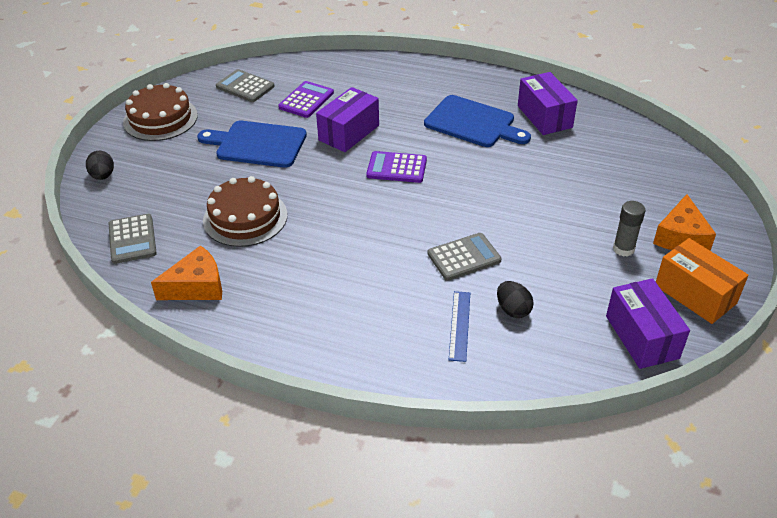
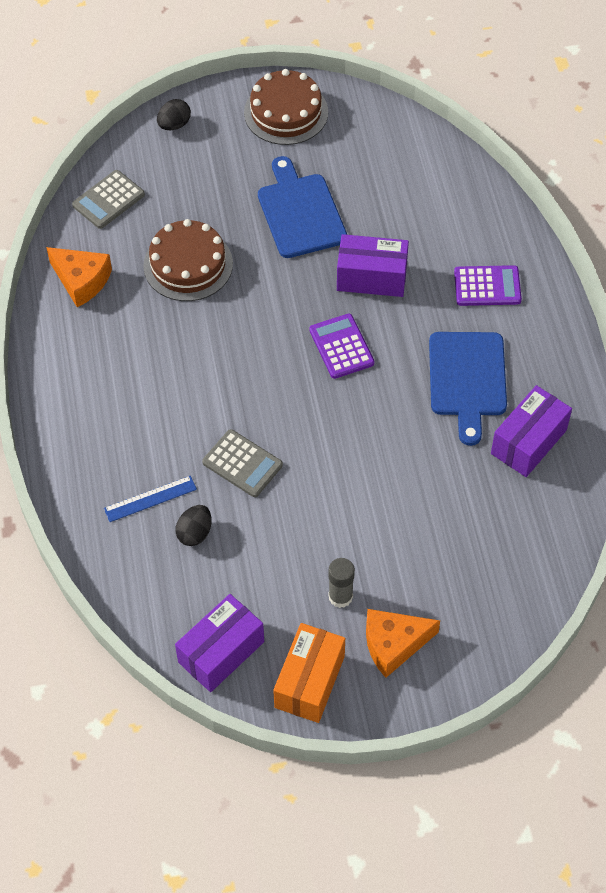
camera: 60 degrees right, 15 degrees up
grey calculator [216,69,275,102] -> none
purple calculator [278,81,334,118] -> purple calculator moved to [454,265,522,306]

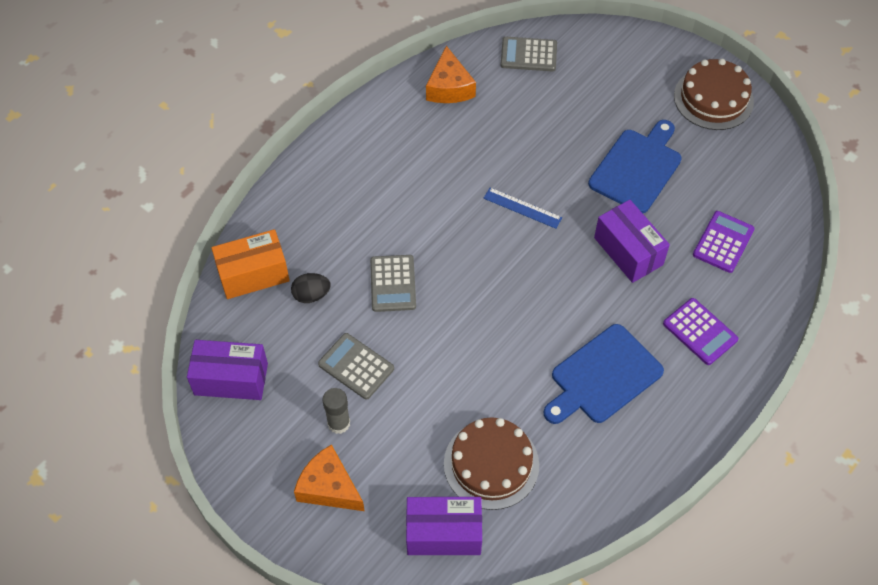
camera: 50 degrees right, 0 degrees up
blue ruler [104,476,197,522] -> blue ruler moved to [483,188,562,229]
brown cake [143,219,233,301] -> brown cake moved to [444,417,539,510]
black egg [157,99,191,130] -> none
orange box [273,623,345,723] -> orange box moved to [211,229,290,299]
purple calculator [309,314,375,379] -> purple calculator moved to [693,211,755,273]
purple box [491,385,572,477] -> purple box moved to [406,497,482,555]
none -> grey calculator [318,333,394,400]

